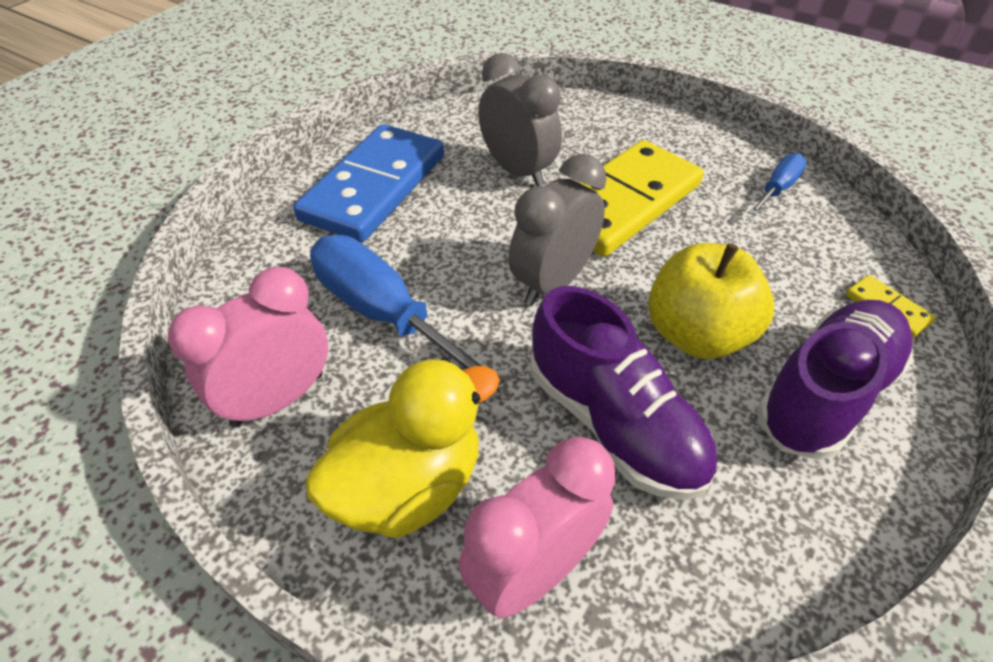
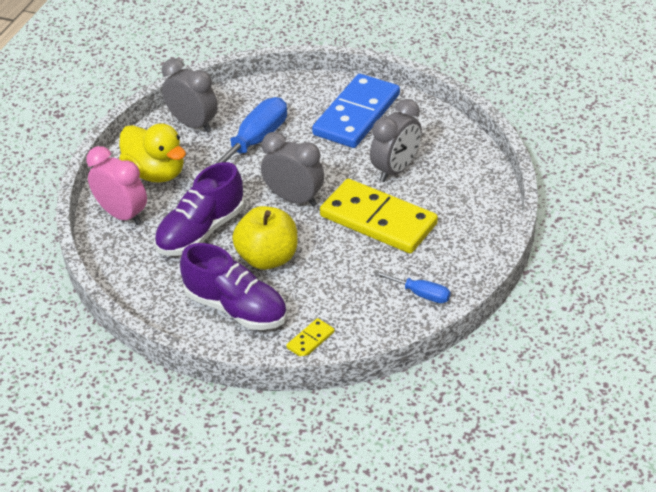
camera: 80 degrees right, 5 degrees down
pink clock [168,267,328,428] -> grey clock [162,58,218,133]
blue domino [293,124,444,242] -> blue domino turned 75 degrees counterclockwise [312,74,400,148]

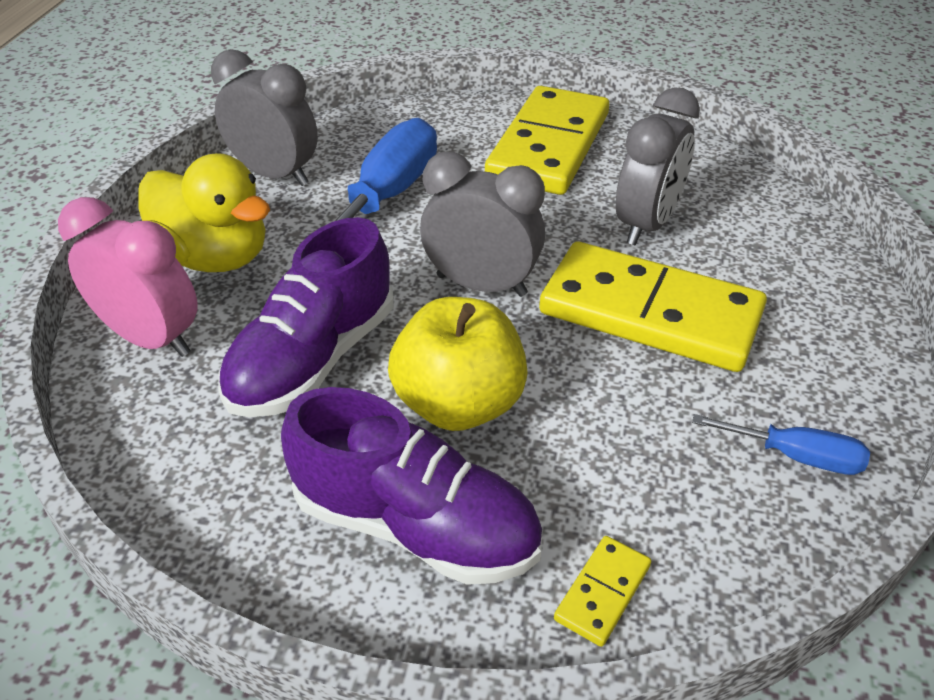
camera: 10 degrees left, 0 degrees up
blue domino [312,74,400,148] -> yellow domino [485,86,609,195]

